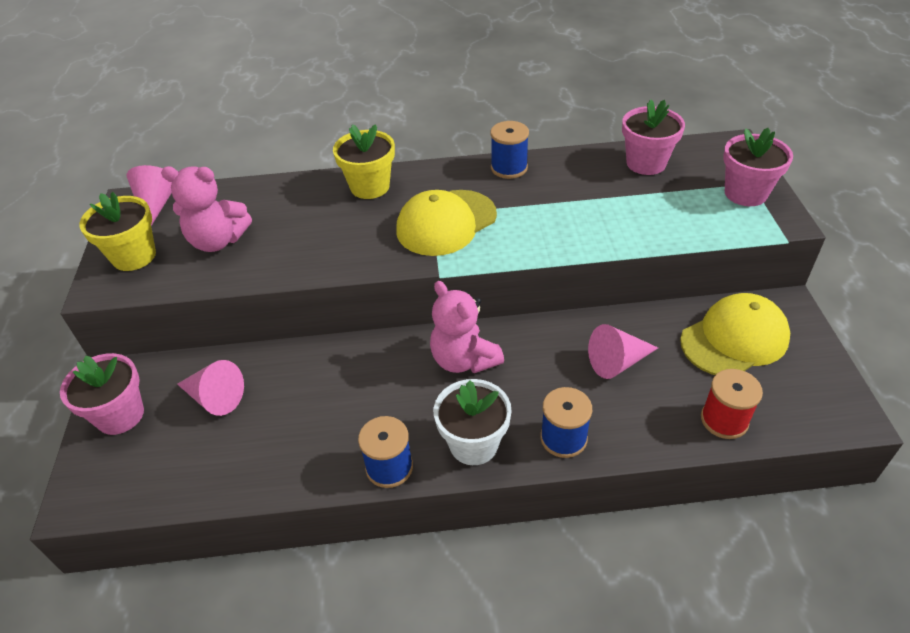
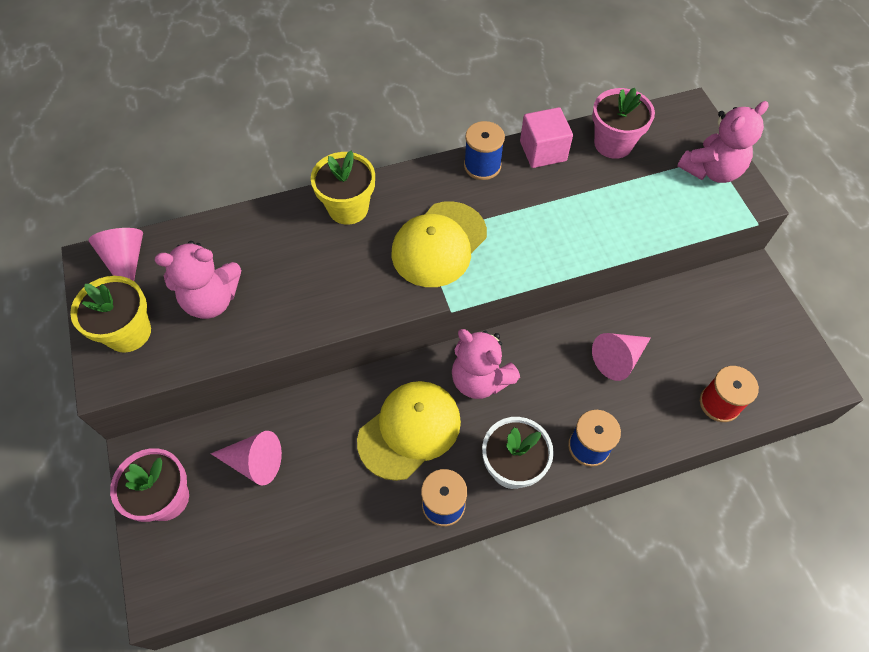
camera: 15 degrees left, 15 degrees up
yellow cap [680,293,790,375] -> yellow cap moved to [357,381,461,481]
pink flower pot [723,128,793,206] -> pink teddy bear [677,101,769,183]
none -> pink cube [520,107,573,168]

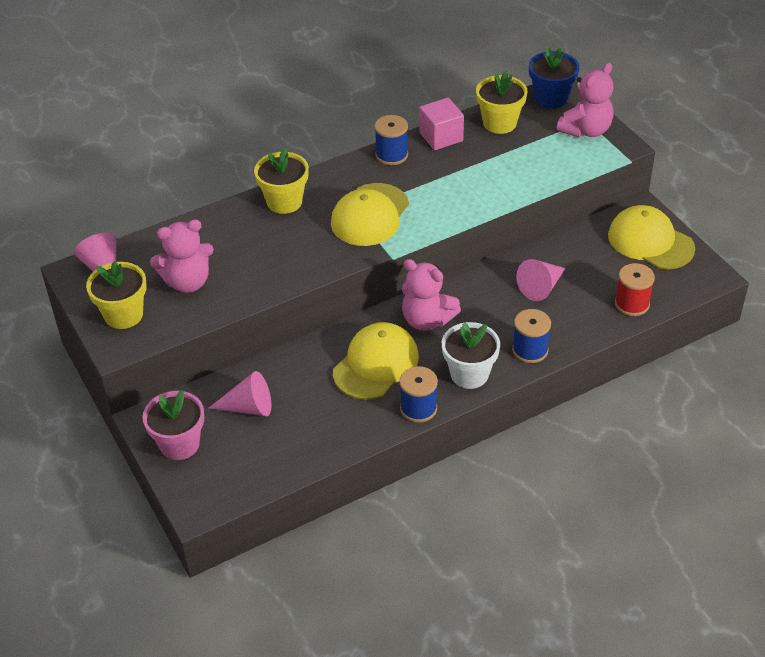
camera: 10 degrees left, 15 degrees down
pink flower pot [592,88,655,159] -> yellow flower pot [476,71,527,134]
none -> blue flower pot [529,47,579,109]
none -> yellow cap [608,205,695,270]

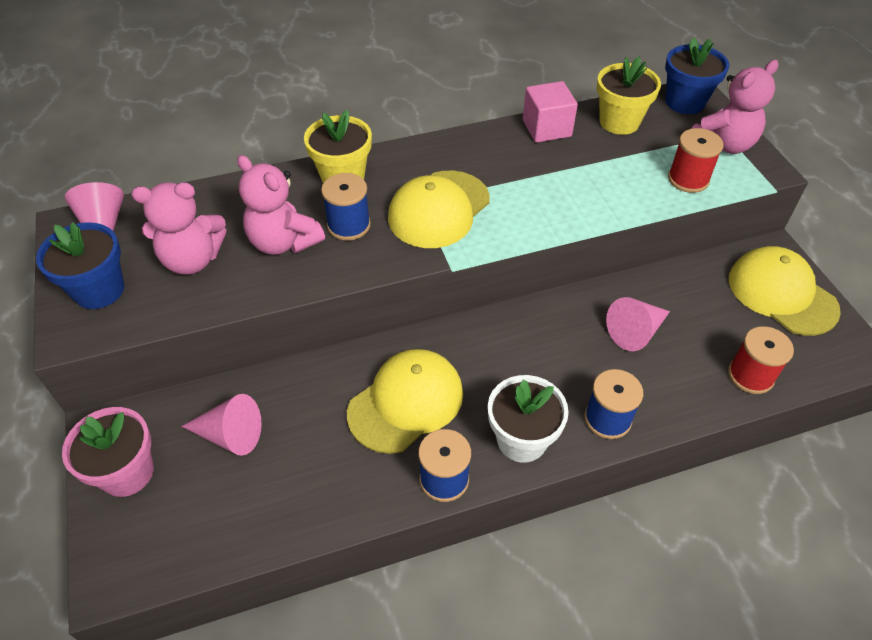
camera: 10 degrees right, 5 degrees up
yellow flower pot [86,261,147,329] -> blue flower pot [36,222,124,309]
blue spool [375,115,408,165] -> blue spool moved to [321,173,371,241]
pink teddy bear [402,259,461,331] -> pink teddy bear moved to [237,155,325,255]
none -> red spool [668,128,724,193]

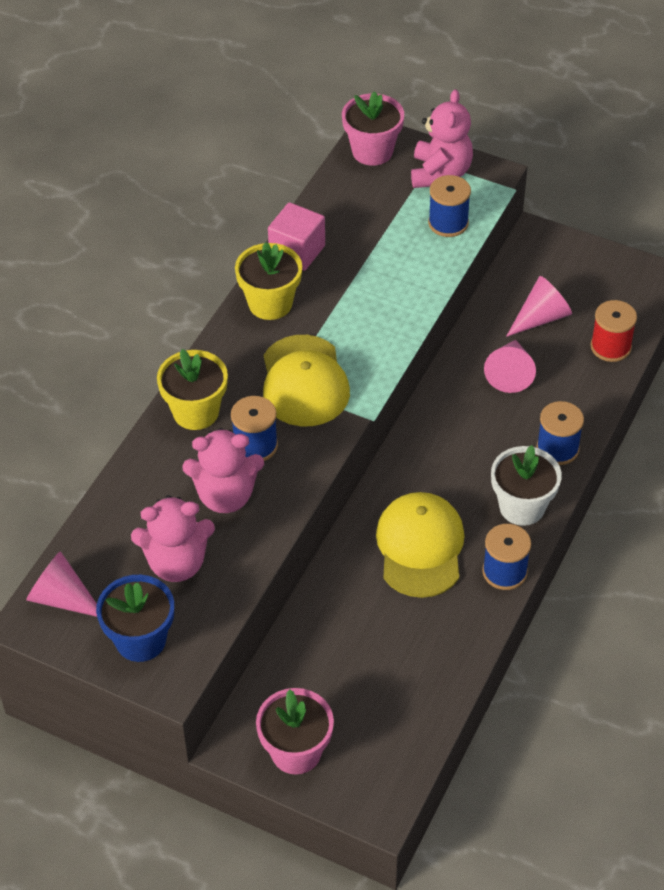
camera: 45 degrees left, 0 degrees up
pink teddy bear [132,182,226,275] -> pink teddy bear turned 45 degrees clockwise [131,495,215,582]
pink cone [181,394,262,456] -> pink cone moved to [506,276,572,337]
yellow flower pot [597,56,661,135] -> yellow flower pot moved to [235,242,302,320]
blue flower pot [665,37,729,114] -> pink flower pot [342,91,404,166]
red spool [668,128,724,193] -> blue spool [428,175,471,237]
yellow cap [729,246,841,336] -> none

